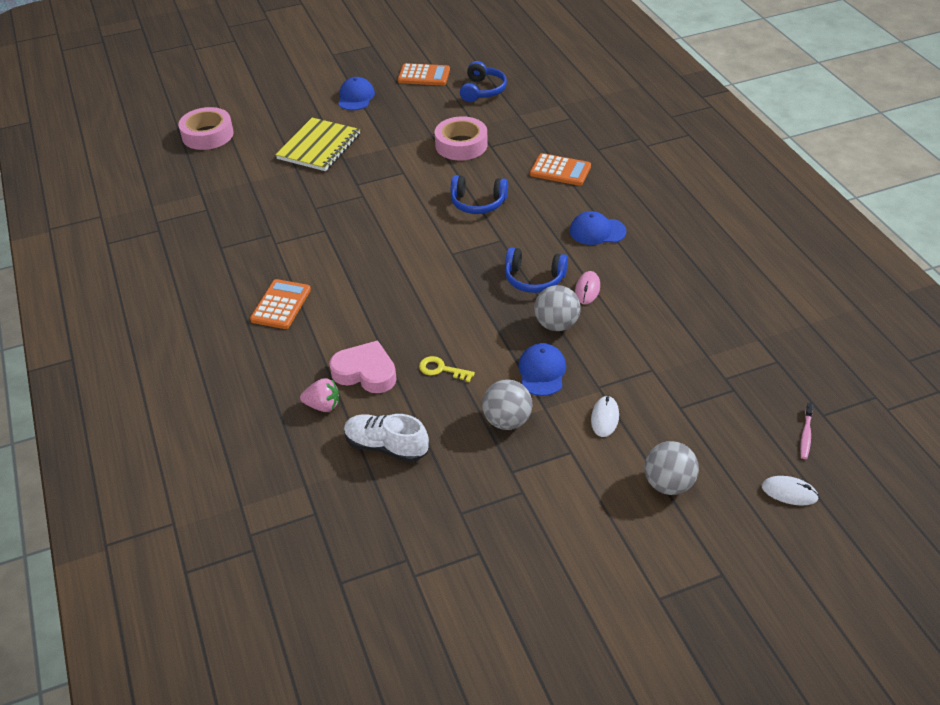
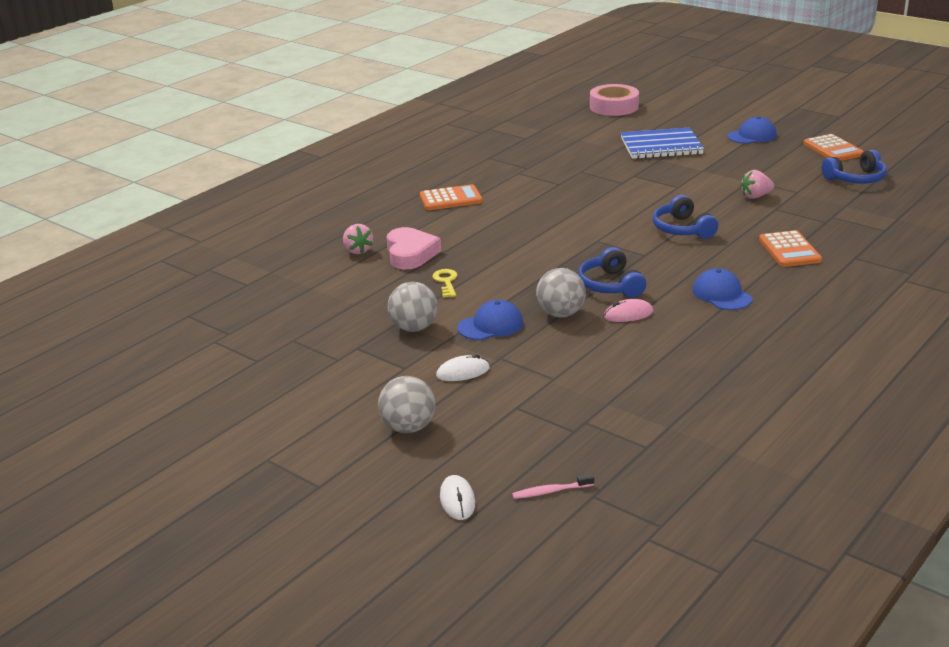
camera: 60 degrees right, 15 degrees down
yellow notebook [275,118,360,171] -> blue notebook [621,127,704,159]
white shoe [344,414,429,462] -> none
pink tape [435,116,488,160] -> pink strawberry [740,170,774,199]

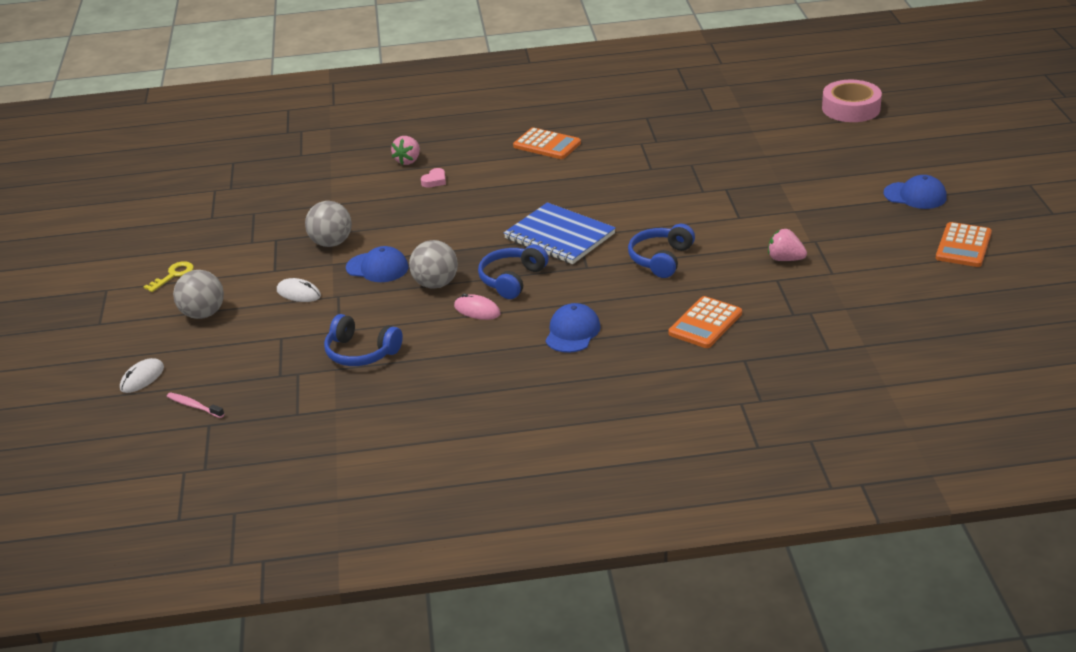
camera: 45 degrees right, 5 degrees up
pink heart [387,227,441,269] -> pink heart [421,168,446,187], size x0.47
yellow key [432,269,458,297] -> yellow key moved to [144,261,194,292]
blue notebook [621,127,704,159] -> blue notebook moved to [504,202,616,264]
blue headphones [822,150,887,184] -> blue headphones moved to [324,314,403,366]

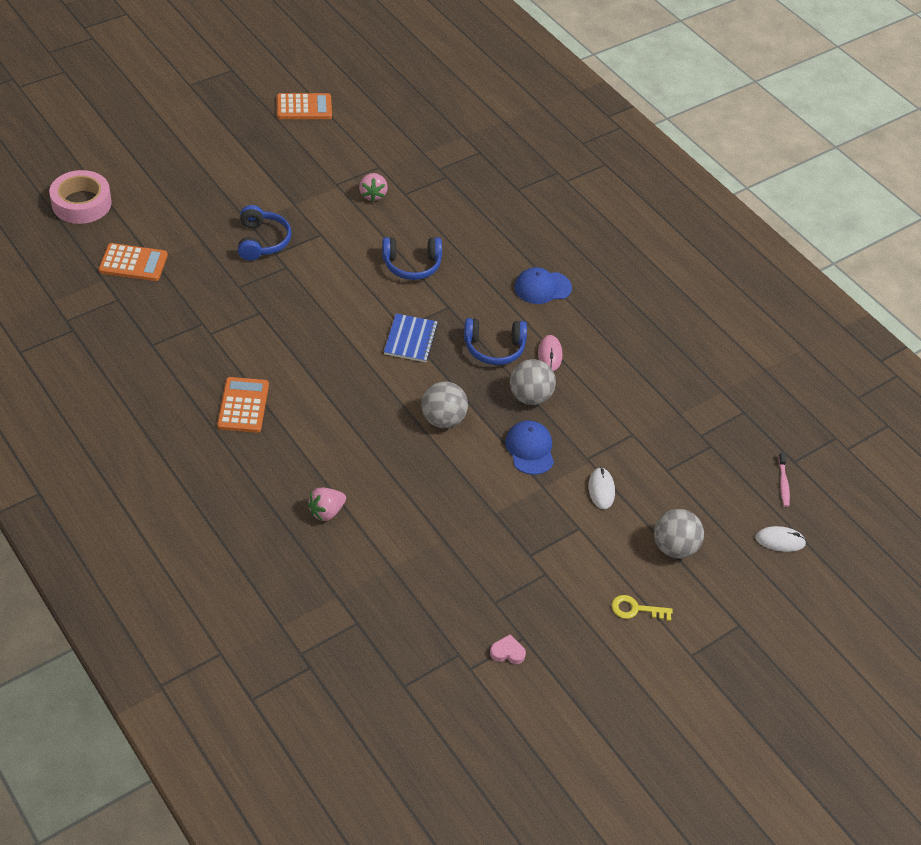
camera: 125 degrees left, 15 degrees up
grey ball [305,201,352,247] -> grey ball moved to [421,381,468,428]
blue headphones [324,314,403,366] -> blue headphones moved to [238,205,292,261]
pink strawberry [391,136,420,165] -> pink strawberry turned 150 degrees clockwise [307,488,346,521]
pink heart [421,168,446,187] -> pink heart moved to [490,634,526,664]
blue notebook [504,202,616,264] -> blue notebook [384,314,438,362], size x0.64
orange calculator [668,296,742,348] -> orange calculator moved to [99,243,168,281]
blue cap [884,175,947,209] -> none

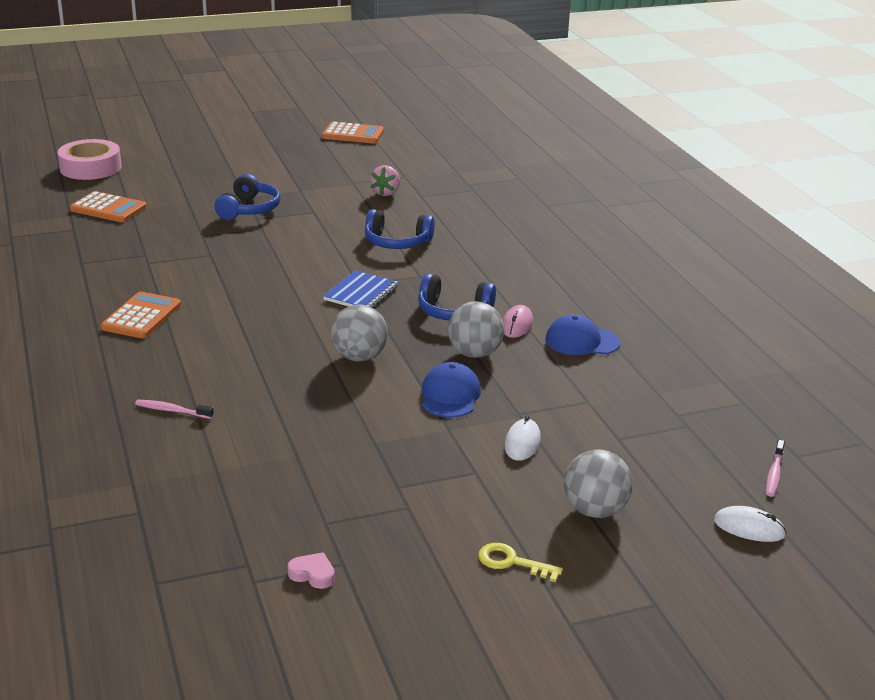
camera: 20 degrees right, 20 degrees down
pink strawberry [307,488,346,521] -> pink toothbrush [135,400,214,419]
blue cap [514,267,572,304] -> blue cap moved to [545,314,621,355]

